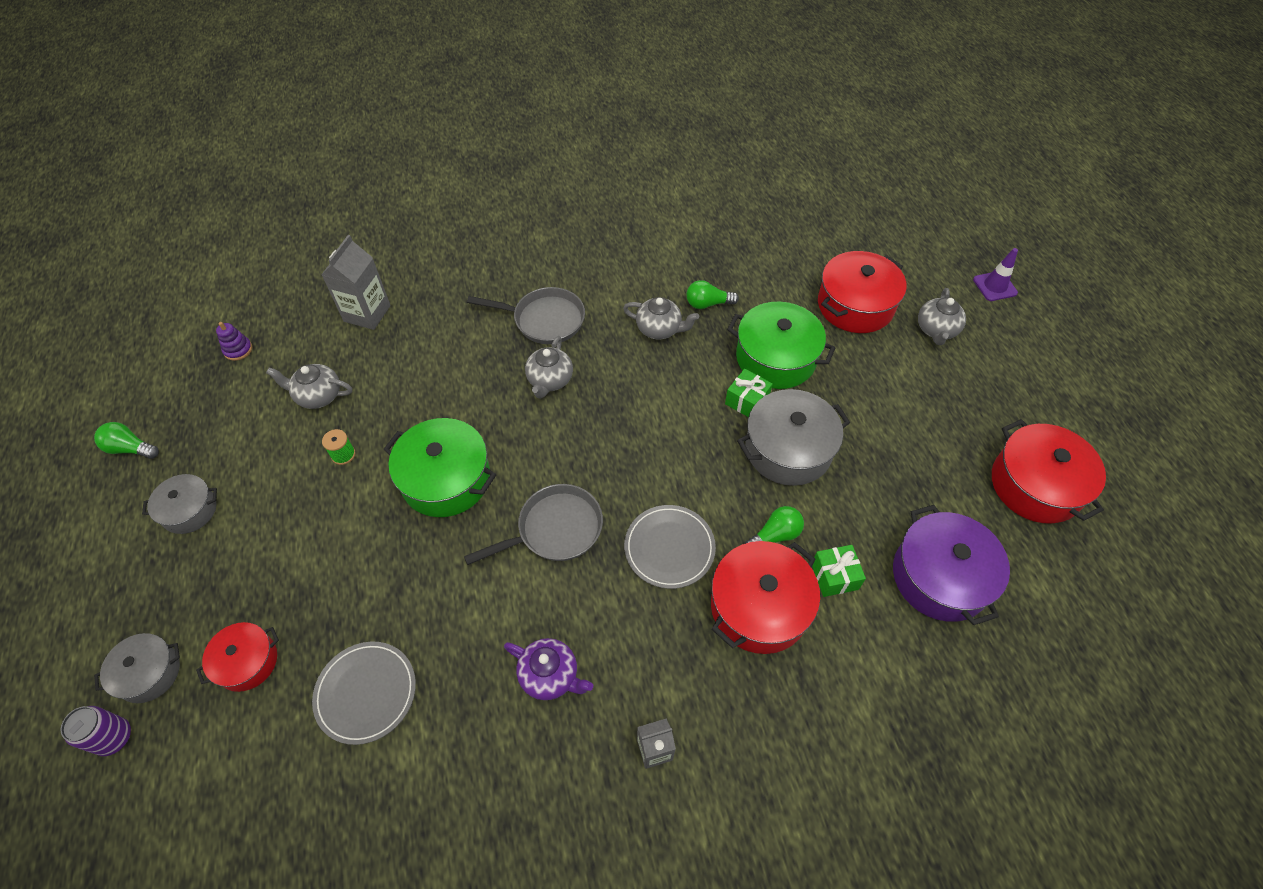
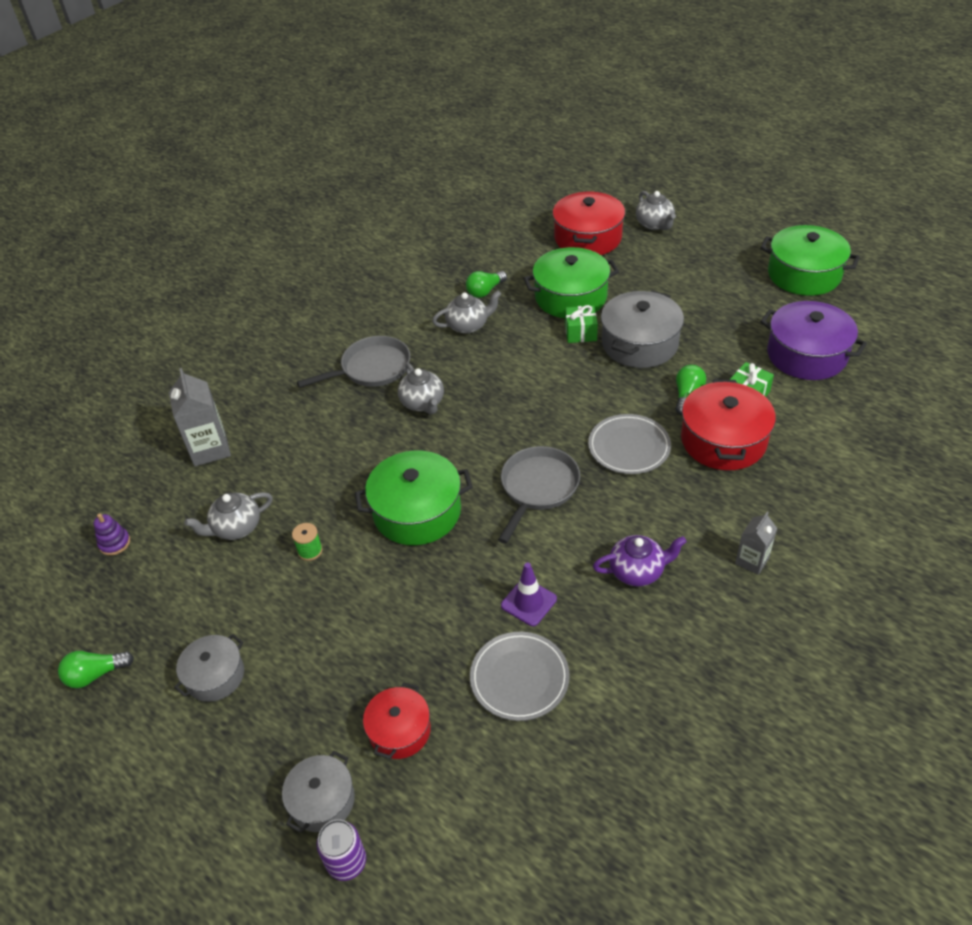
camera: 35 degrees left, 10 degrees down
purple traffic cone [973,248,1018,301] -> purple traffic cone moved to [501,562,557,626]
red pot [992,419,1106,524] -> green pot [760,225,860,296]

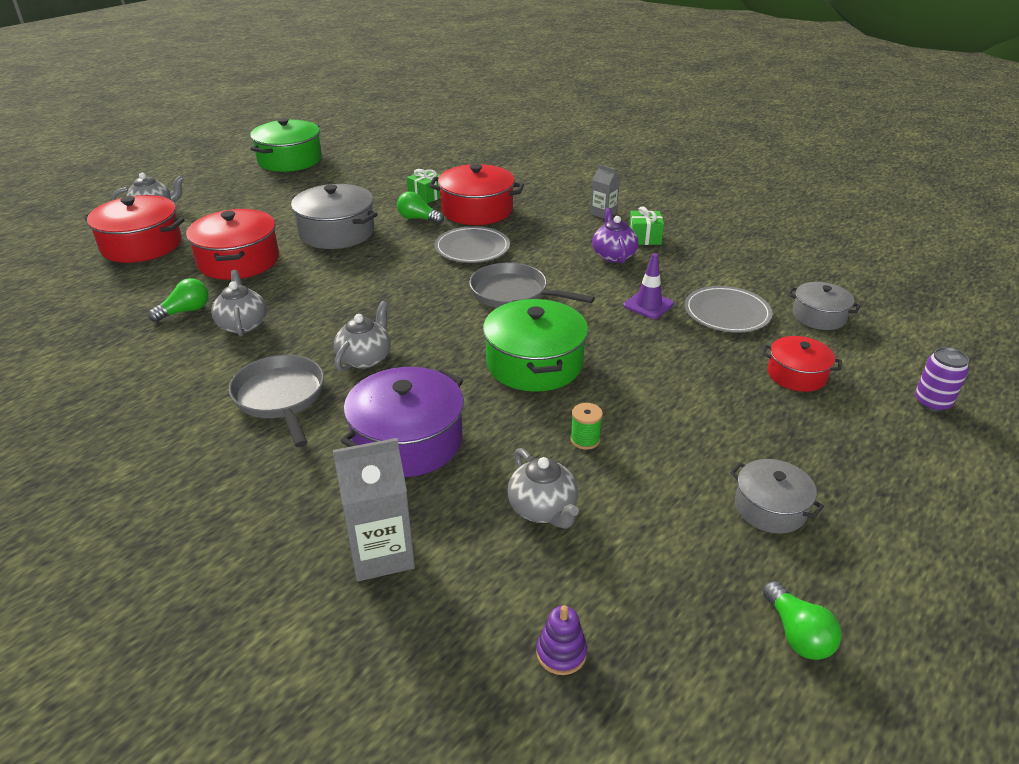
camera: 90 degrees left, 10 degrees down
grey pot [282,751,355,833] -> grey pot moved to [788,282,861,330]
grey teapot [398,363,444,414] -> grey teapot turned 45 degrees counterclockwise [334,301,390,372]
green light bulb [466,271,507,298] -> green light bulb turned 90 degrees counterclockwise [148,278,209,322]
green pot [523,247,619,318] -> red pot [186,209,279,280]
green gift [565,305,598,343] -> green gift moved to [629,206,664,245]
purple pot [760,301,867,380] -> purple pot moved to [340,367,464,477]

